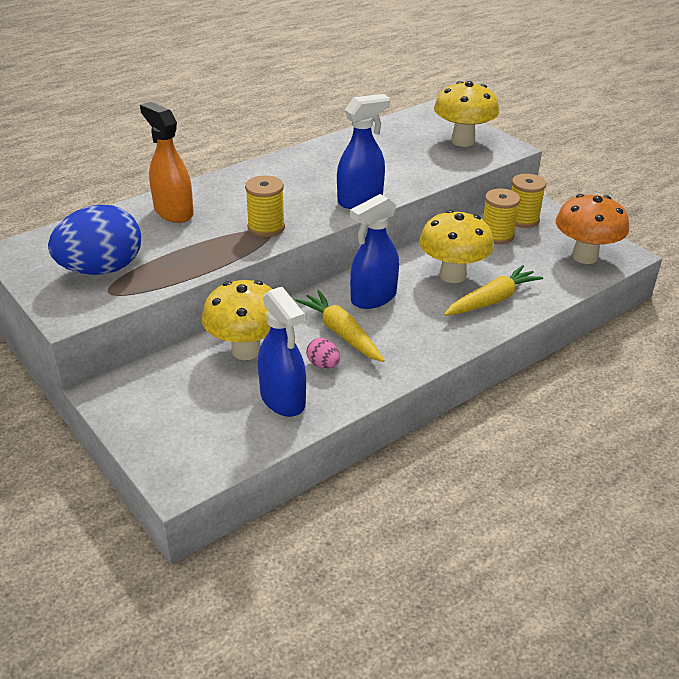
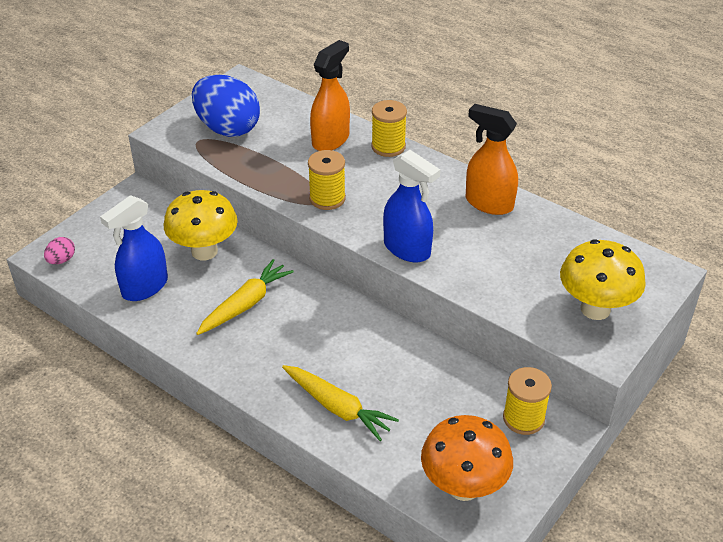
camera: 75 degrees right, 5 degrees up
pink egg [306,338,340,369] -> pink egg moved to [44,237,75,264]
blue spray bottle [350,194,399,309] -> none
yellow mushroom [419,210,494,283] -> none
yellow spool [483,188,520,244] -> yellow spool moved to [371,100,407,157]
none -> orange spray bottle [466,104,518,215]

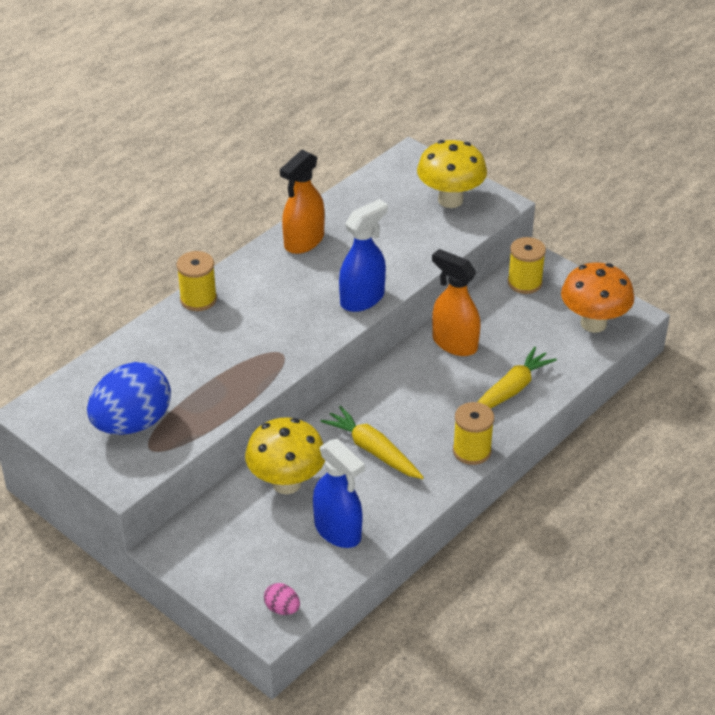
camera: 85 degrees left, 0 degrees up
yellow spool [308,150,346,210] -> yellow spool moved to [453,402,494,465]
orange spray bottle [310,40,350,151] -> orange spray bottle moved to [432,249,481,356]

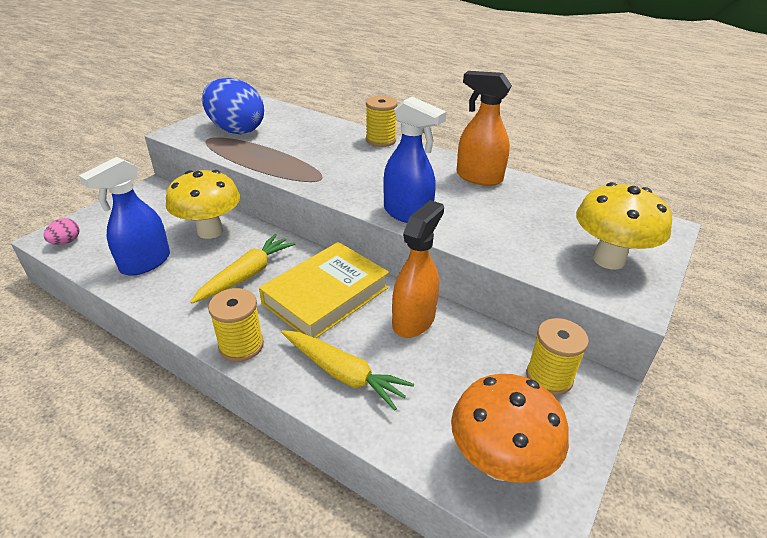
camera: 80 degrees right, 5 degrees down
none -> yellow book [259,242,389,338]

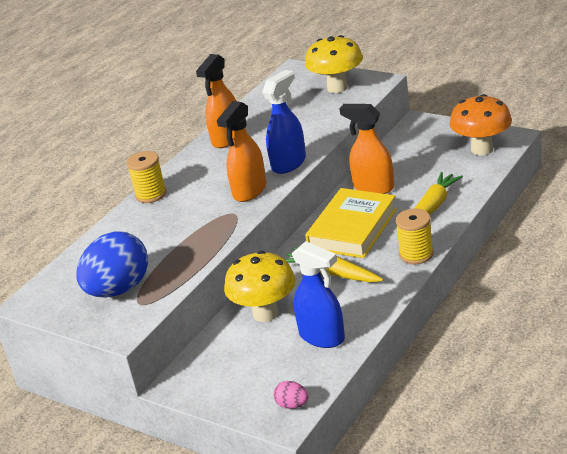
camera: 85 degrees left, 5 degrees down
yellow book [259,242,389,338] -> yellow book turned 75 degrees clockwise [305,188,397,258]
yellow spool [526,318,589,395] -> none
none -> orange spray bottle [217,101,266,202]

